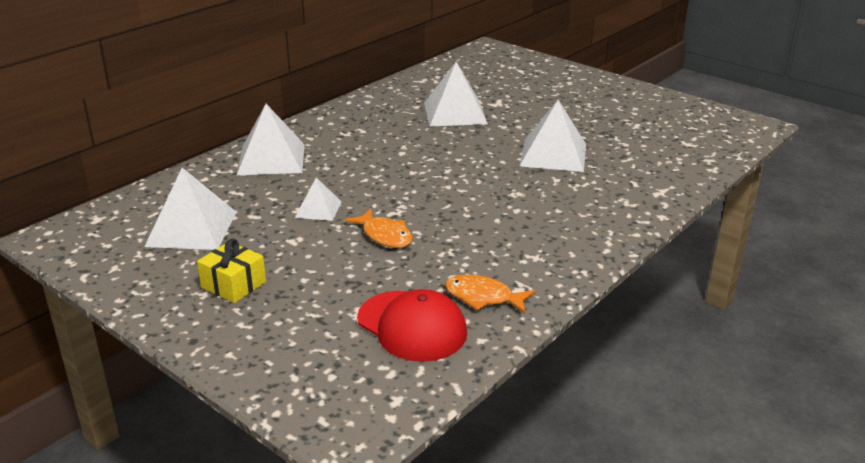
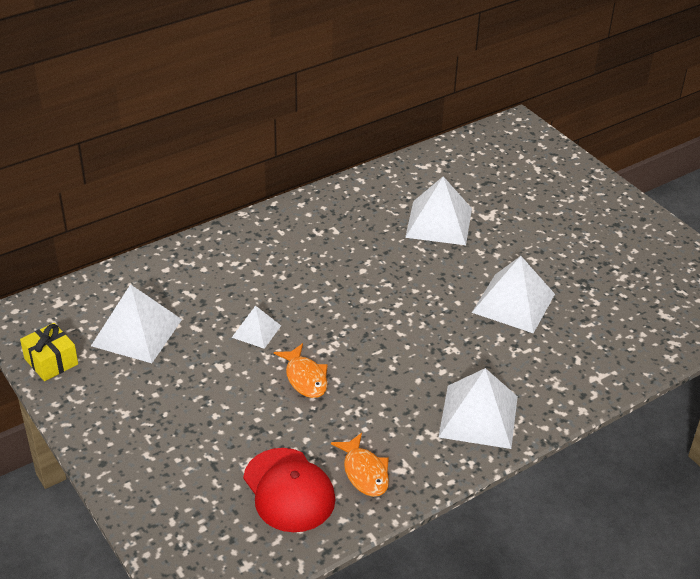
camera: 15 degrees right, 10 degrees up
yellow gift [197,239,266,303] -> yellow gift moved to [20,323,78,381]
white pyramid [237,104,305,175] -> white pyramid moved to [438,368,518,449]
orange fish [445,275,535,314] -> orange fish turned 150 degrees counterclockwise [331,433,389,497]

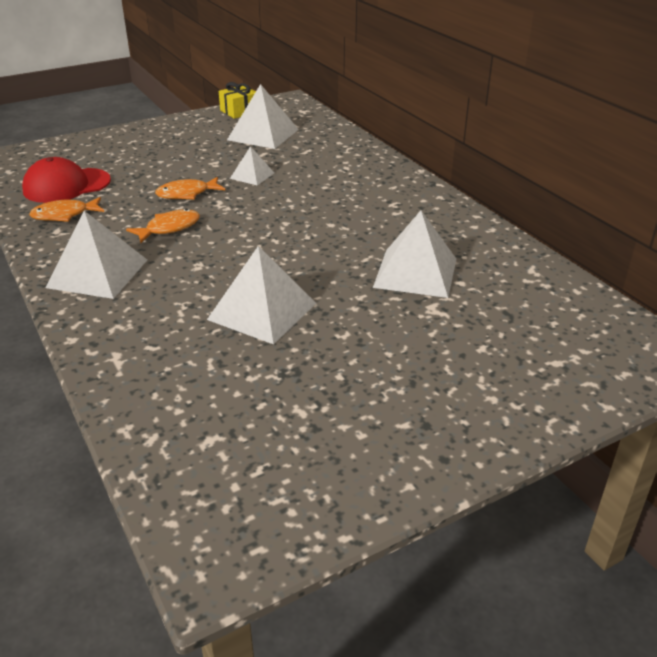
camera: 95 degrees right, 5 degrees down
none -> orange fish [126,209,200,243]

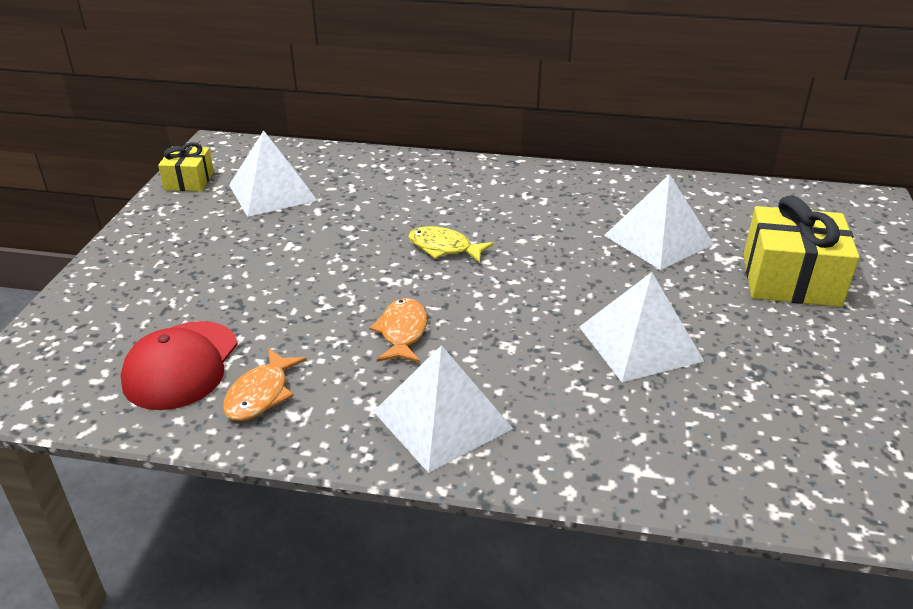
camera: 50 degrees left, 0 degrees up
orange fish [155,177,225,200] -> none
white pyramid [230,146,274,185] -> none
none -> yellow fish [408,226,494,263]
none -> yellow gift [744,195,859,307]

